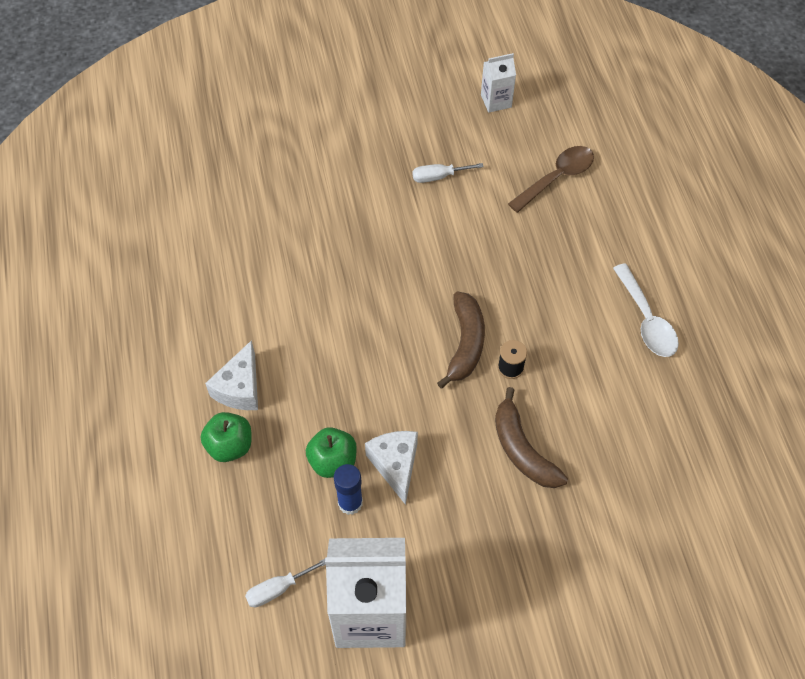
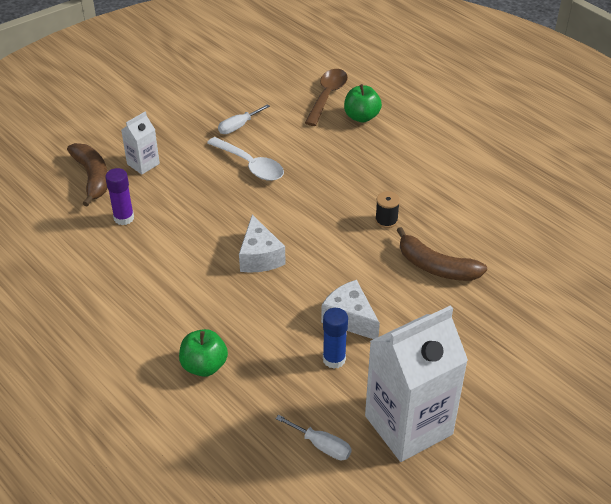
camera: 30 degrees left, 15 degrees down
white cheese [205,340,258,410] -> white cheese moved to [239,214,286,273]
white screwdriver [245,559,326,607] -> white screwdriver turned 90 degrees counterclockwise [275,415,351,460]
green apple [306,427,357,478] -> green apple moved to [344,84,382,123]
brown banana [437,292,485,388] -> brown banana moved to [67,143,107,207]
white carton [481,53,516,113] -> white carton moved to [121,112,160,175]
white spoon [613,263,679,357] -> white spoon moved to [207,137,284,181]
none -> purple glue stick [105,168,134,225]

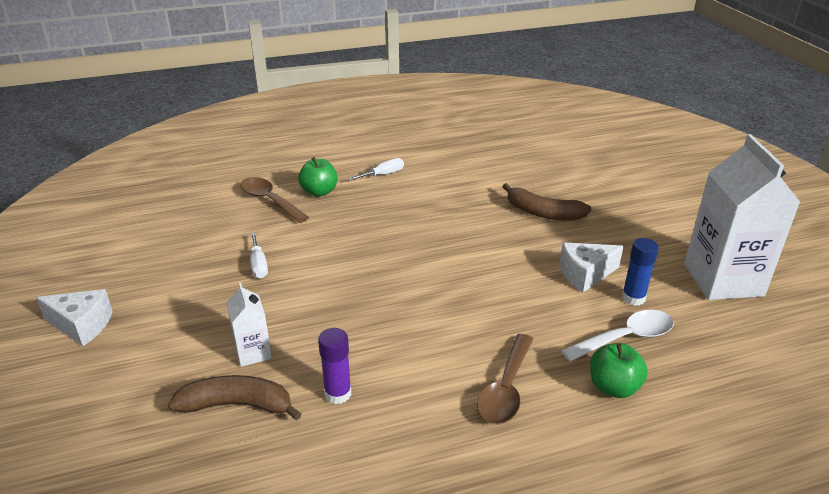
camera: 65 degrees left, 10 degrees down
white spoon [207,137,284,181] -> white spoon moved to [561,310,674,362]
white cheese [239,214,286,273] -> white cheese moved to [36,289,113,346]
white screwdriver [275,415,351,460] -> white screwdriver moved to [348,158,404,180]
black spool [375,191,400,228] -> none
brown banana [397,227,487,281] -> brown banana turned 60 degrees clockwise [502,183,592,221]
none -> brown spoon [477,334,533,425]

